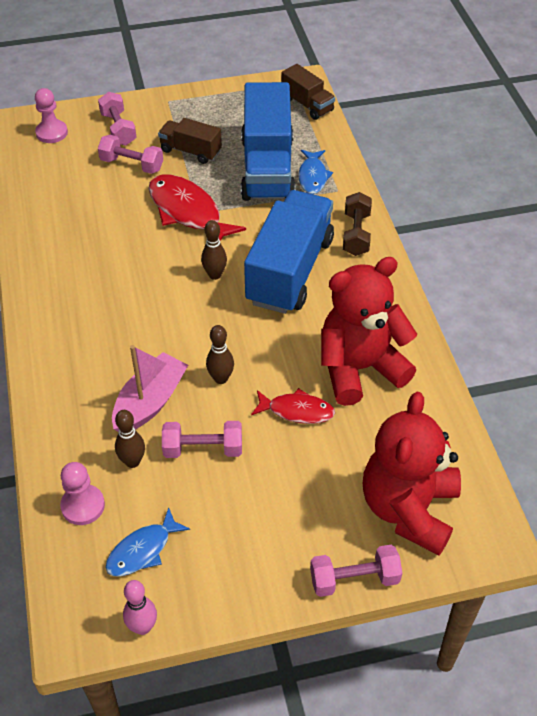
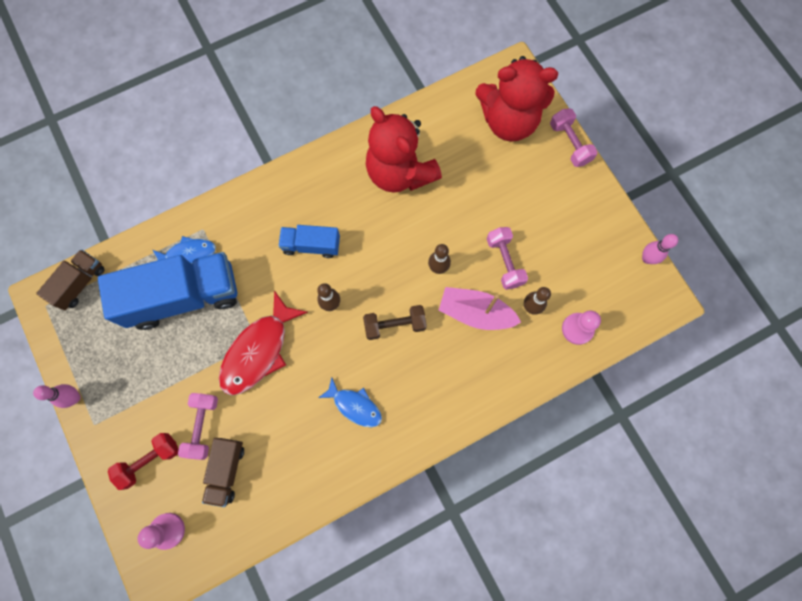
camera: 105 degrees left, 25 degrees up
pink dumbbell [98,92,137,146] -> red dumbbell [108,433,179,490]
blue fish [105,507,190,577] -> blue fish moved to [318,377,382,427]
brown truck [158,118,222,164] -> brown truck moved to [202,438,244,507]
blue truck [244,190,334,314] -> blue truck [278,225,340,258], size x0.51
red fish [251,388,335,424] -> none
brown dumbbell [343,192,372,256] -> brown dumbbell moved to [363,305,427,340]
none -> pink bowling pin [33,384,81,408]

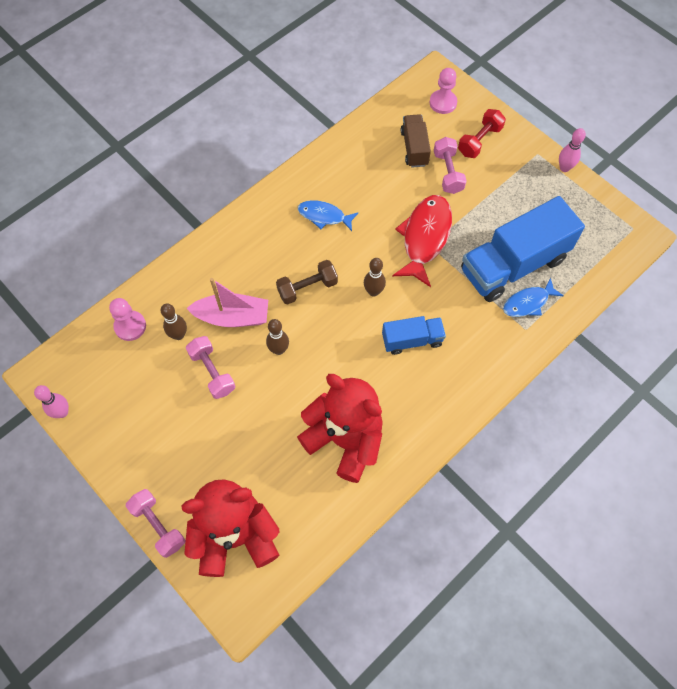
camera: 165 degrees right, 10 degrees down
brown truck [36,249,105,310] -> none

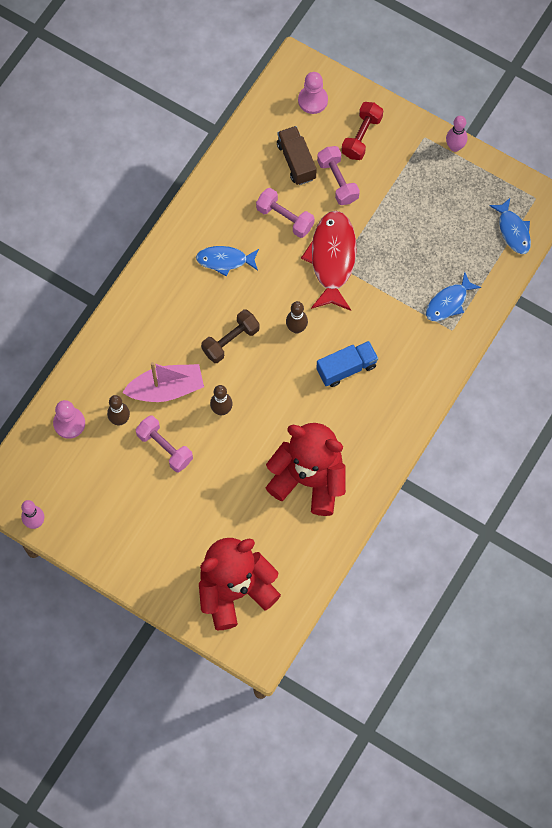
camera: 15 degrees left, 5 degrees up
pink dumbbell [126,489,185,558] -> pink dumbbell moved to [256,188,315,238]
blue truck [461,196,585,302] -> none
none -> blue fish [489,198,531,254]

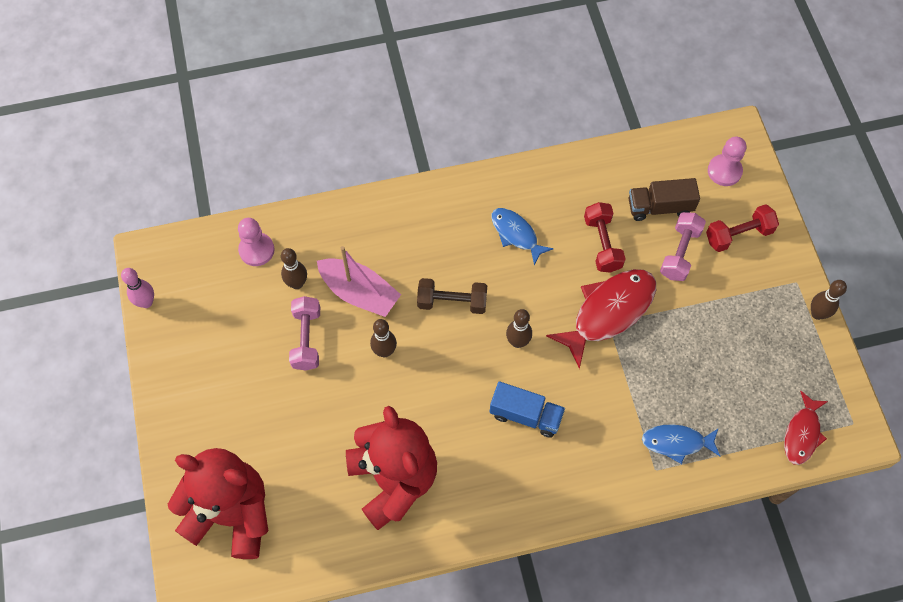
camera: 45 degrees right, 5 degrees down
pink dumbbell [256,188,315,238] -> red dumbbell [584,202,626,273]
brown truck [277,126,317,185] -> brown truck turned 120 degrees counterclockwise [628,178,700,221]
pink bowling pin [446,116,467,152] -> brown bowling pin [811,280,847,320]
blue fish [489,198,531,254] -> red fish [784,391,828,465]

